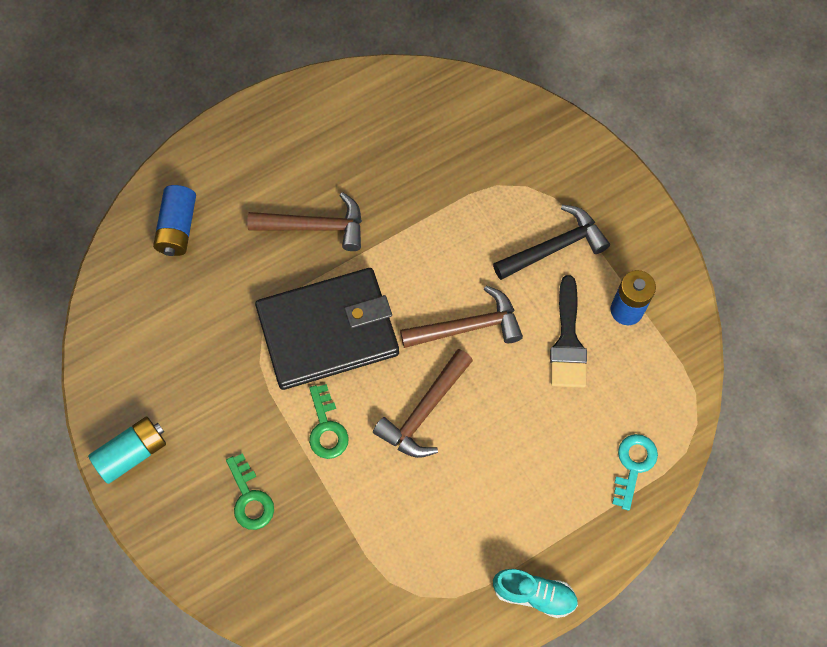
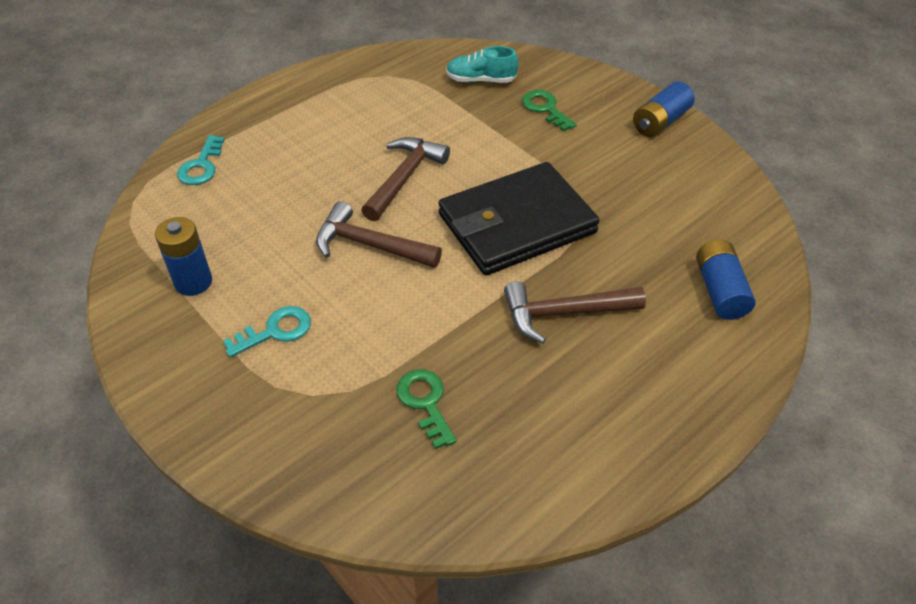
camera: 170 degrees right, 20 degrees down
turquoise battery [88,416,166,484] -> blue battery [633,81,694,137]
green key [309,384,349,459] -> green key moved to [396,369,457,449]
brown hammer [400,286,523,348] -> brown hammer turned 45 degrees clockwise [316,201,442,268]
black hammer [493,205,610,280] -> turquoise key [223,306,311,357]
turquoise shoe [493,569,578,618] -> turquoise shoe moved to [446,46,519,83]
black brush [550,275,587,388] -> none

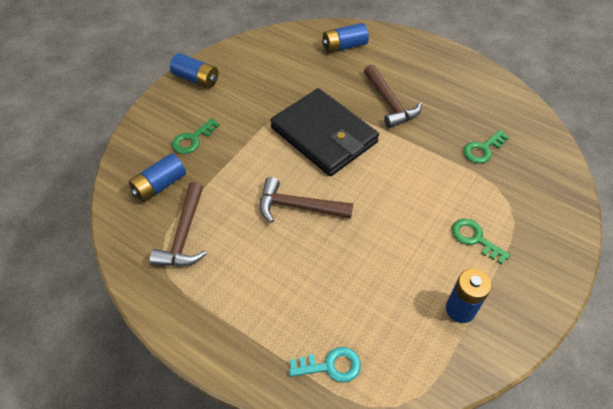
camera: 105 degrees left, 5 degrees up
turquoise key [223,306,311,357] -> green key [452,219,510,265]
brown hammer [316,201,442,268] -> brown hammer moved to [150,182,207,266]
turquoise shoe [446,46,519,83] -> blue battery [128,153,186,202]

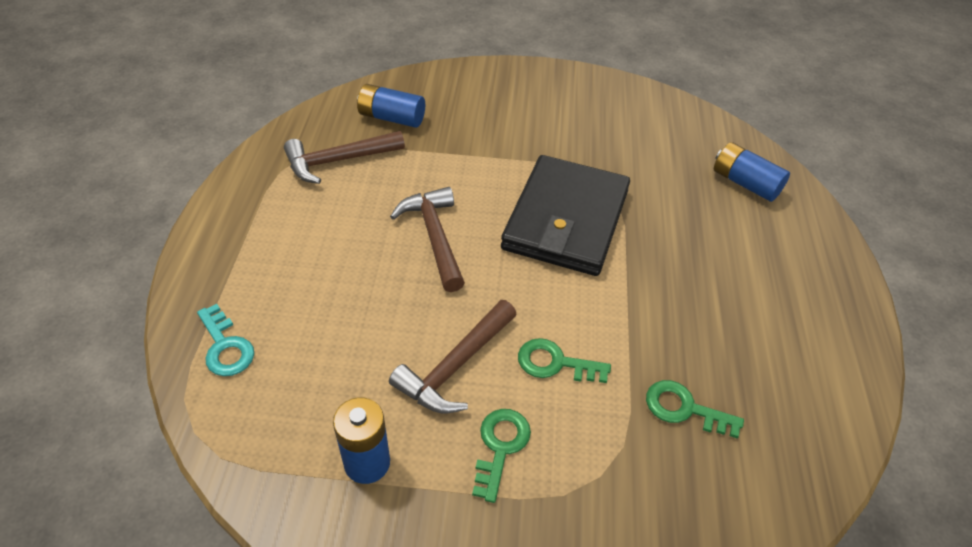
camera: 60 degrees right, 5 degrees down
blue battery [170,53,218,88] -> none
green key [172,118,220,154] -> green key moved to [518,338,611,383]
brown hammer [364,64,422,128] -> brown hammer moved to [389,300,517,413]

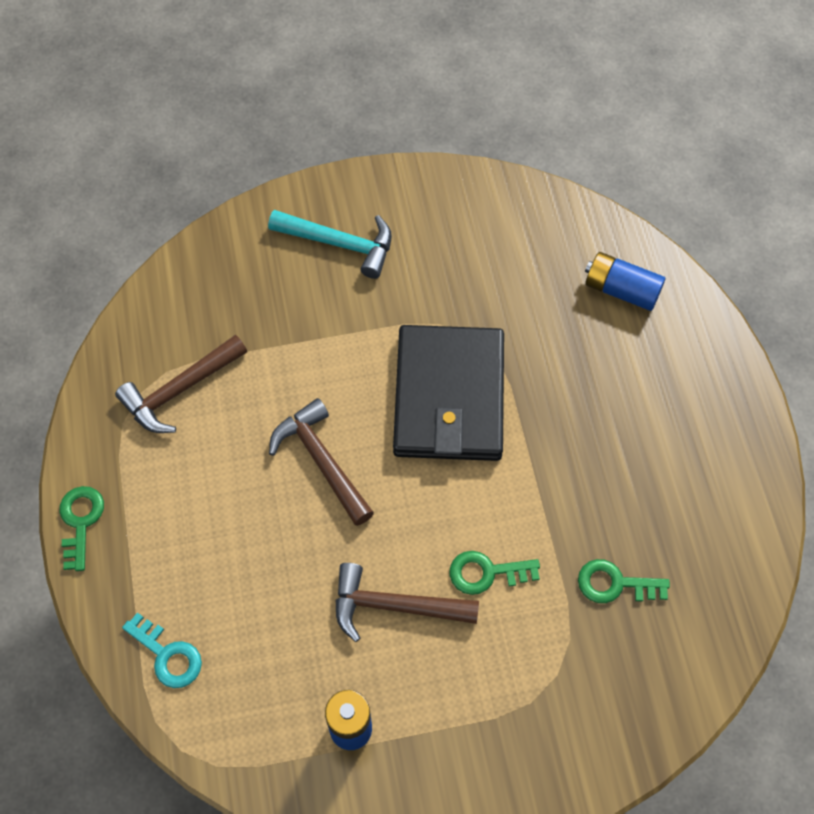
camera: 15 degrees left, 15 degrees up
blue battery [357,84,425,128] -> none
brown hammer [389,300,517,413] -> brown hammer turned 75 degrees clockwise [336,563,479,642]
green key [472,409,531,503] -> green key moved to [59,486,104,571]
none -> turquoise hammer [268,210,392,279]

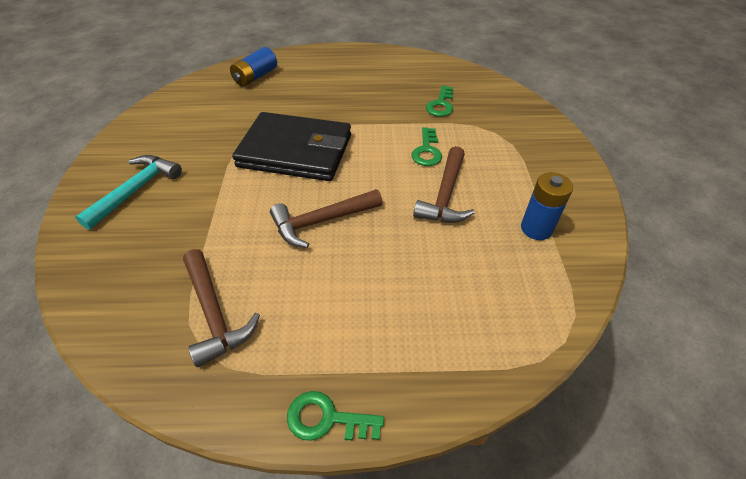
camera: 80 degrees left, 15 degrees down
turquoise key [122,612,202,688] -> none

